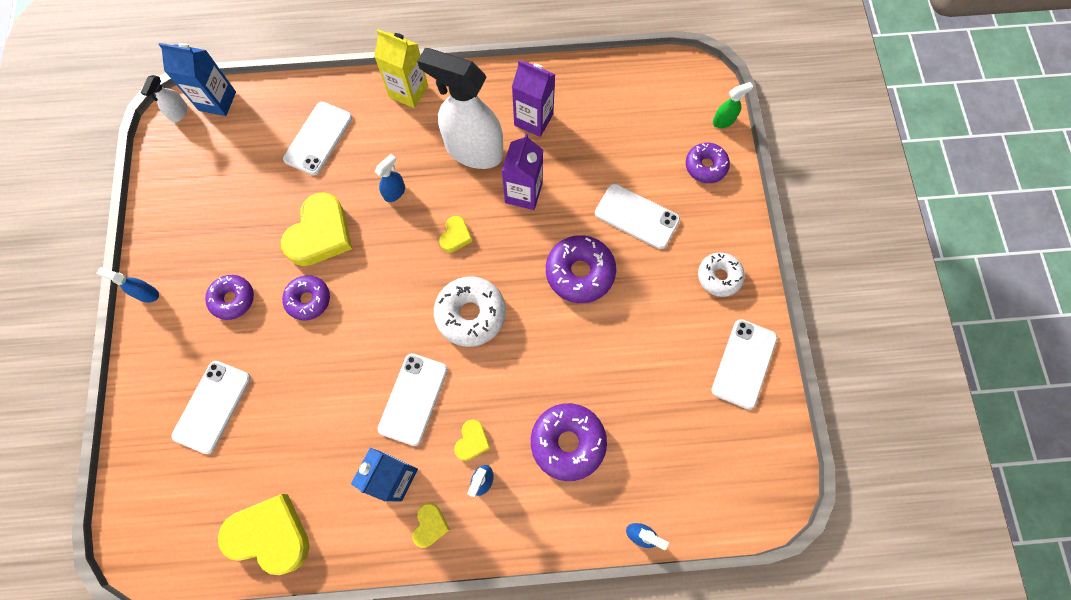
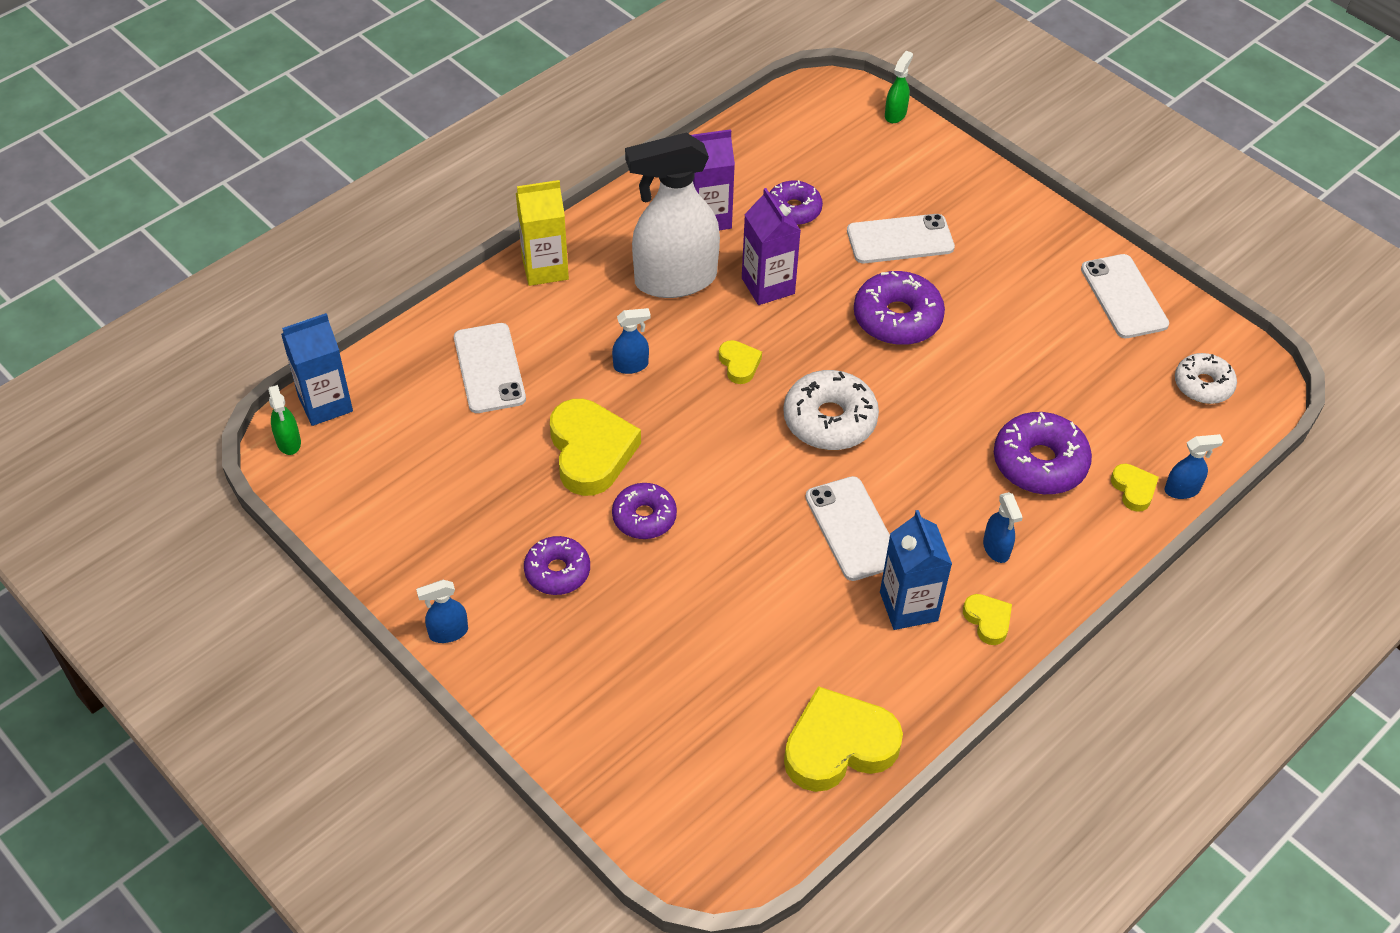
camera: 40 degrees left, 20 degrees down
white spray bottle [141,75,188,123] -> green spray bottle [268,385,301,455]
white phone [171,361,251,454] -> none
blue spray bottle [375,154,405,202] -> blue spray bottle turned 75 degrees clockwise [612,308,651,374]
yellow heart [454,419,490,461] -> yellow heart moved to [1111,464,1159,512]
purple donut [685,143,730,183] -> purple donut moved to [769,180,823,225]
white donut [698,252,745,297] -> white donut moved to [1175,353,1237,404]

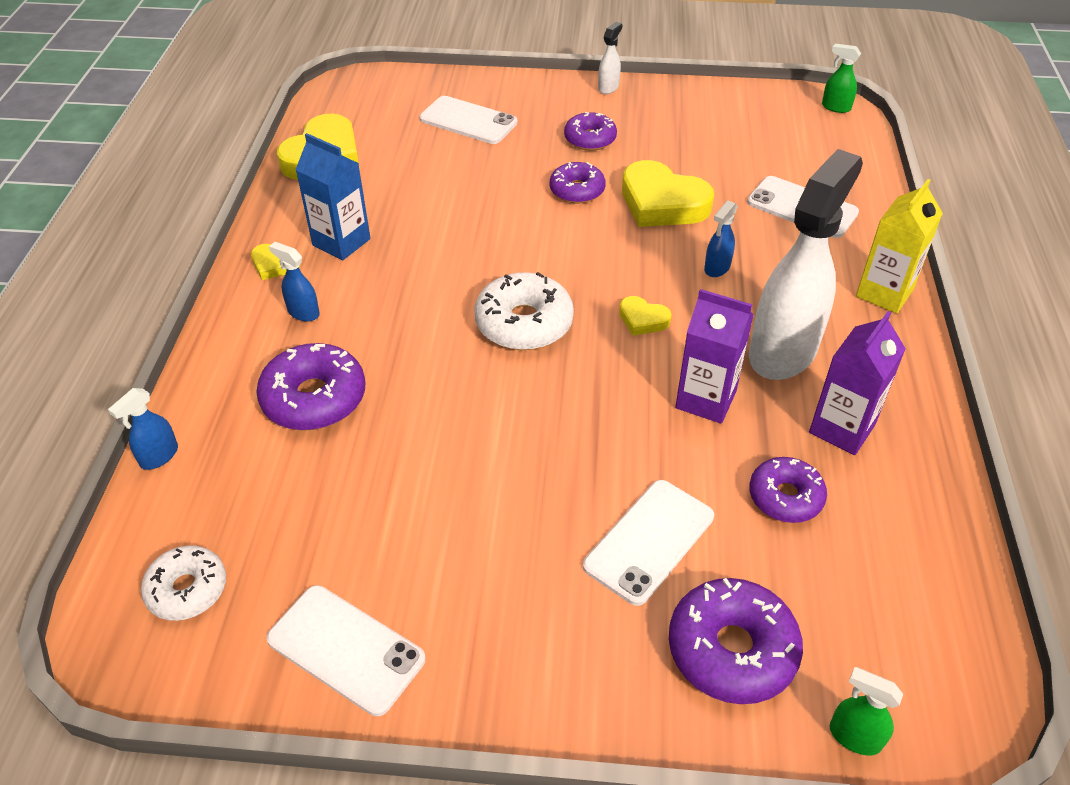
camera: 140 degrees right, 5 degrees down
blue carton [281,313,353,426] -> none
blue spray bottle [416,580,468,643] -> white spray bottle [598,22,622,94]
white phone [805,476,890,581] -> white phone moved to [419,96,518,144]
purple donut [854,271,945,345] -> purple donut moved to [669,578,803,704]
green spray bottle [885,51,913,123] -> green spray bottle turned 135 degrees clockwise [829,667,903,756]
yellow heart [1111,464,1159,512] -> none

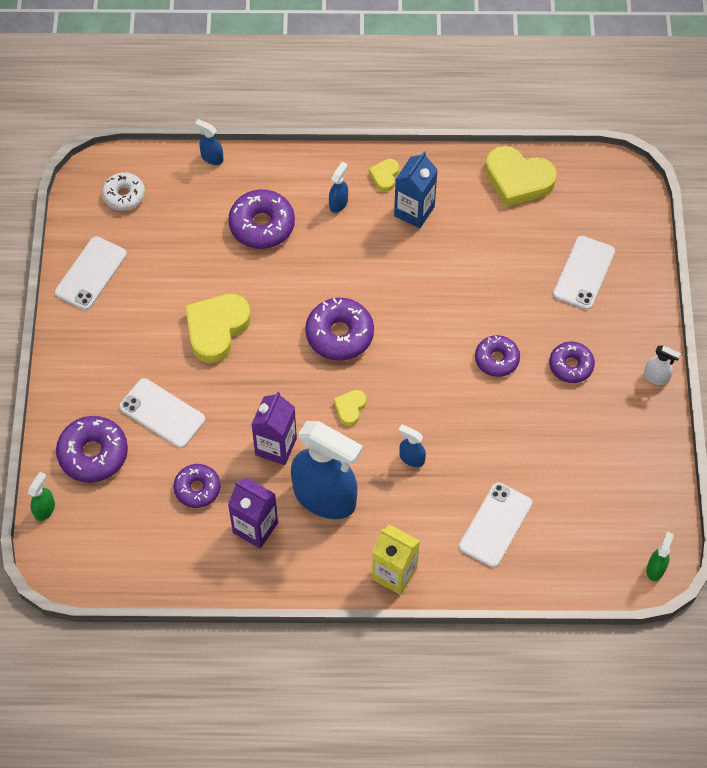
camera: 85 degrees right, 15 degrees up
white donut [474,272,574,350] -> purple donut [305,298,374,361]
yellow heart [622,160,714,227] -> yellow heart moved to [185,294,251,363]
white spray bottle [749,149,863,380] -> blue spray bottle [291,421,363,519]

